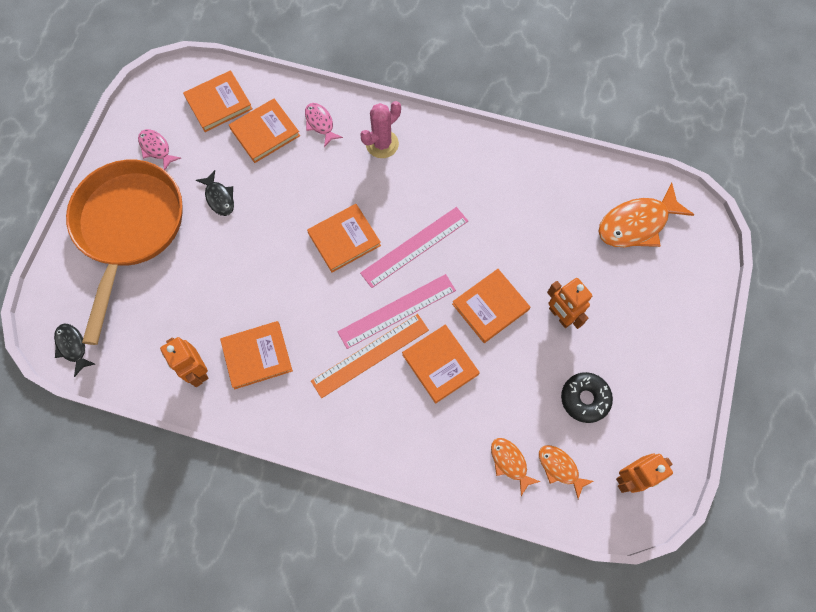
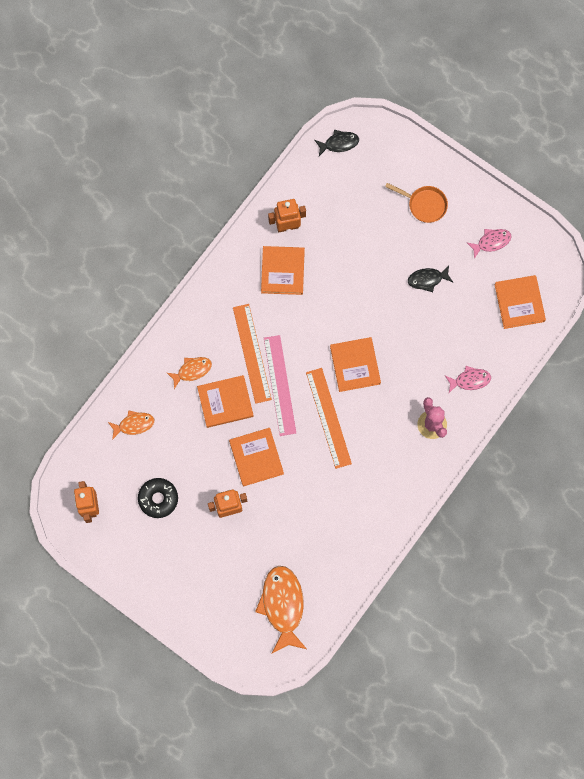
camera: 110 degrees right, 5 degrees up
orange pan [66,160,183,345] -> orange pan [385,183,448,223], size x0.41
orange book [229,99,300,163] -> none
pink ruler [360,207,468,288] -> orange ruler [306,368,352,469]
orange fish [539,445,594,499] -> orange fish moved to [167,357,212,389]

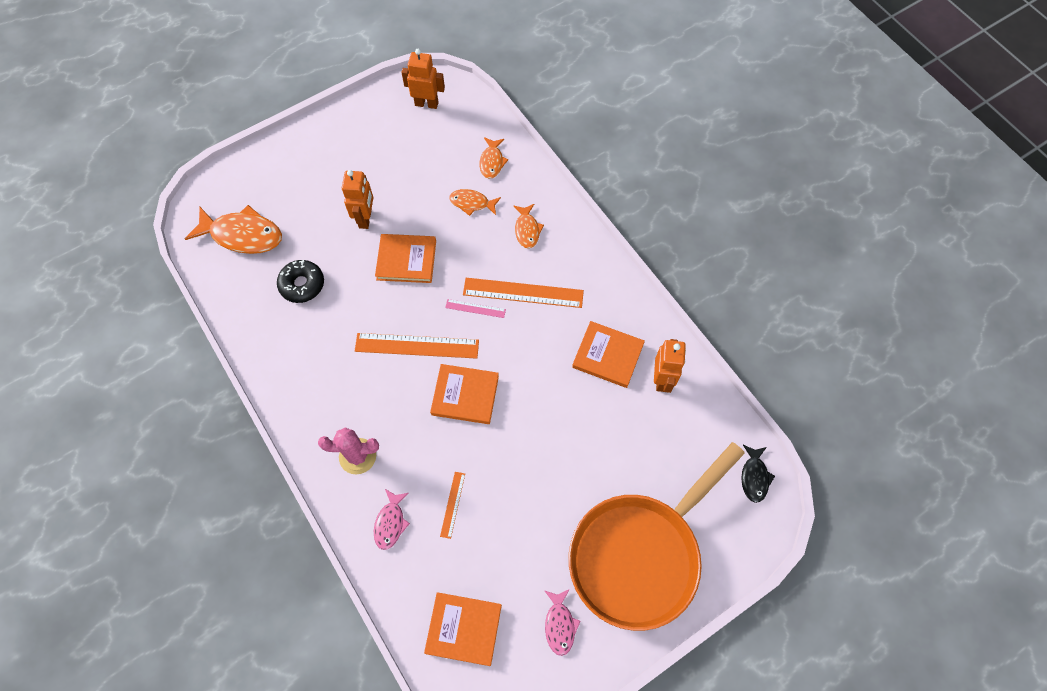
camera: 110 degrees right, 10 degrees down
black donut [138,478,178,518] -> black donut moved to [277,260,324,303]
orange book [197,375,254,428] -> none
pink ruler [264,335,296,436] -> pink ruler [445,299,506,318], size x0.50
orange pan [385,183,448,223] -> orange pan [569,442,745,631], size x2.45
black fish [408,265,453,292] -> none
none -> orange ruler [440,472,465,539]
none -> orange fish [449,189,501,216]

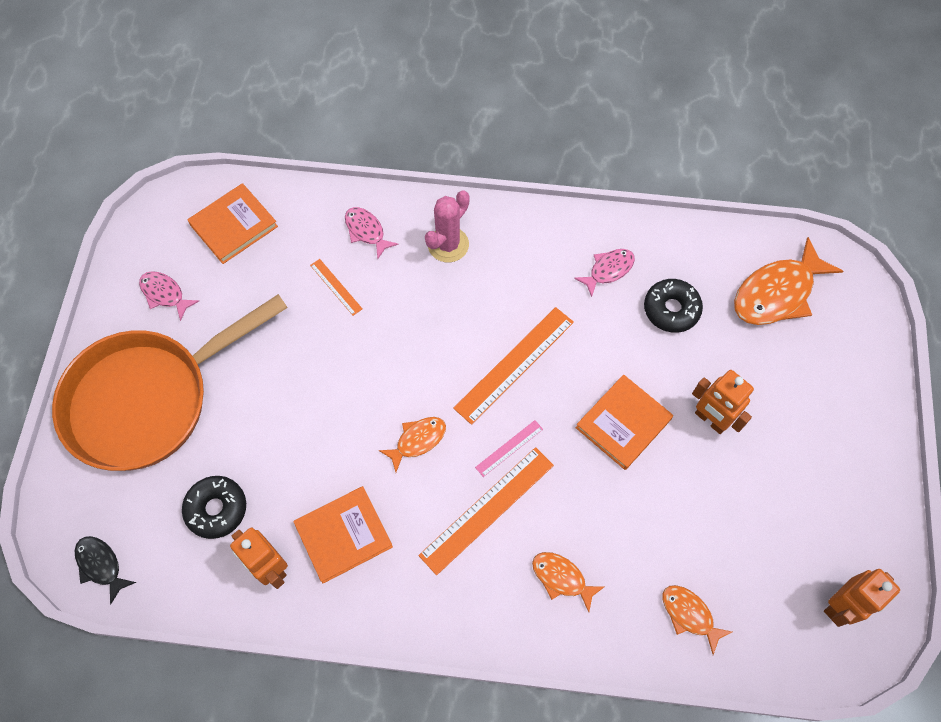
camera: 130 degrees right, 0 degrees up
orange book [430,364,499,424] -> none
orange fish [449,189,501,216] -> orange fish moved to [379,417,446,472]
orange pan [569,442,745,631] -> orange pan turned 120 degrees counterclockwise [52,294,288,471]
none -> black donut [182,476,246,539]
none -> pink fish [574,249,635,297]

